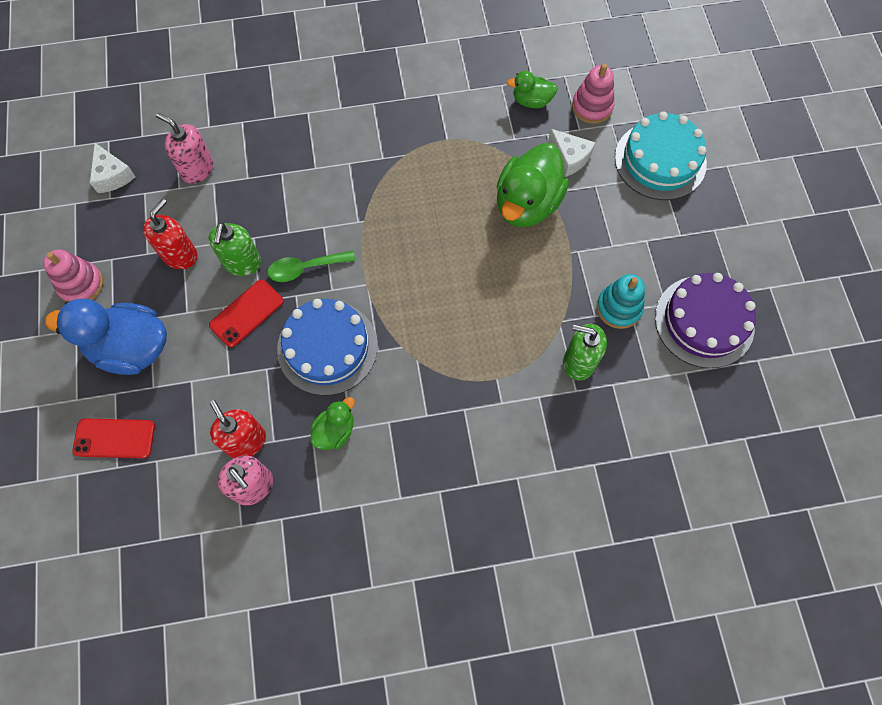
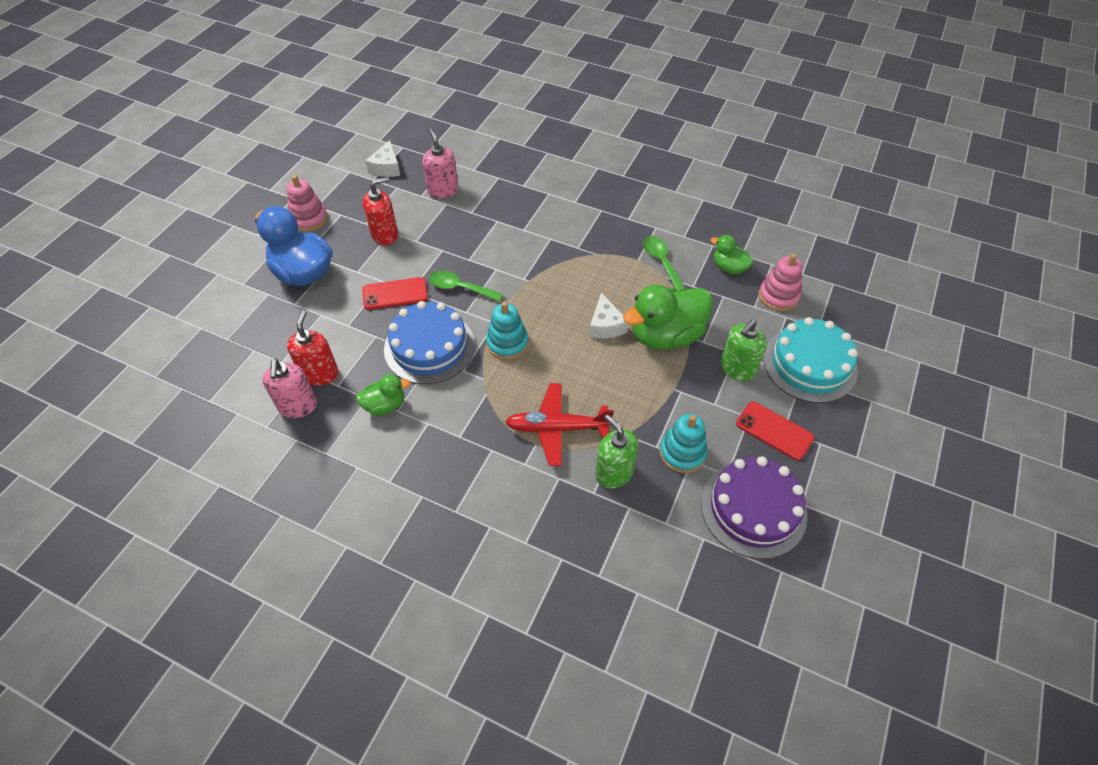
camera: 35 degrees right, 15 degrees down
red phone [72,418,155,458] -> red phone moved to [736,401,814,461]
green soap dispenser [209,223,261,276] -> green soap dispenser moved to [720,320,767,381]
white cheese [548,129,595,177] -> white cheese moved to [589,293,628,339]
none -> turquoise stacking toy [486,302,528,360]
none -> red plane [505,383,614,466]
none -> green spoon [643,236,686,291]

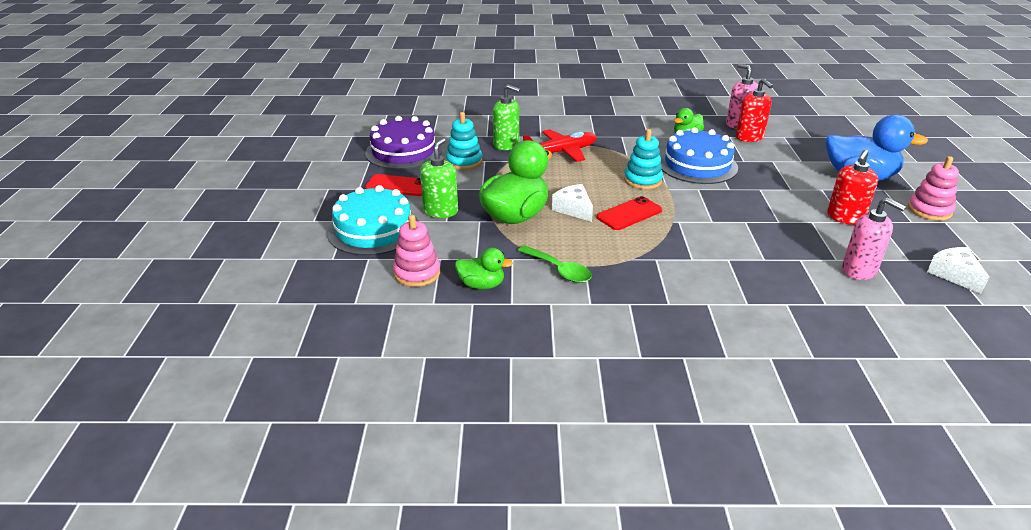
camera: 155 degrees right, 20 degrees down
red phone [362,277,428,310] -> red phone moved to [597,196,662,230]
green spoon [429,270,503,302] -> none

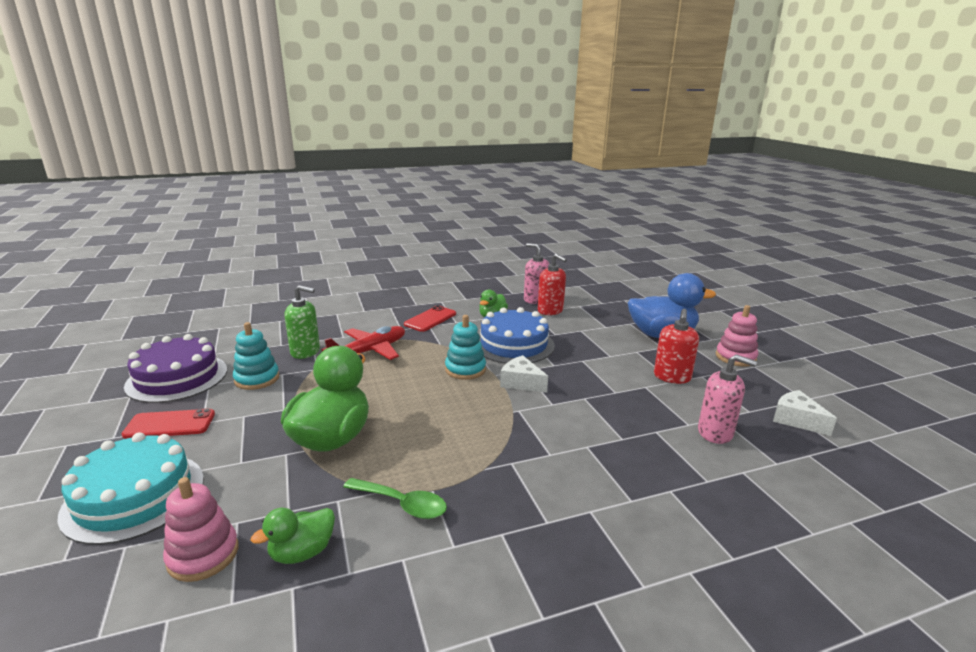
camera: 20 degrees left, 10 degrees down
green soap dispenser [420,138,458,218] -> none
green duck [455,248,513,289] -> green duck turned 150 degrees clockwise [251,508,335,564]
white cheese [552,184,593,222] -> white cheese moved to [500,355,548,393]
red phone [597,196,662,230] -> red phone moved to [404,305,456,332]

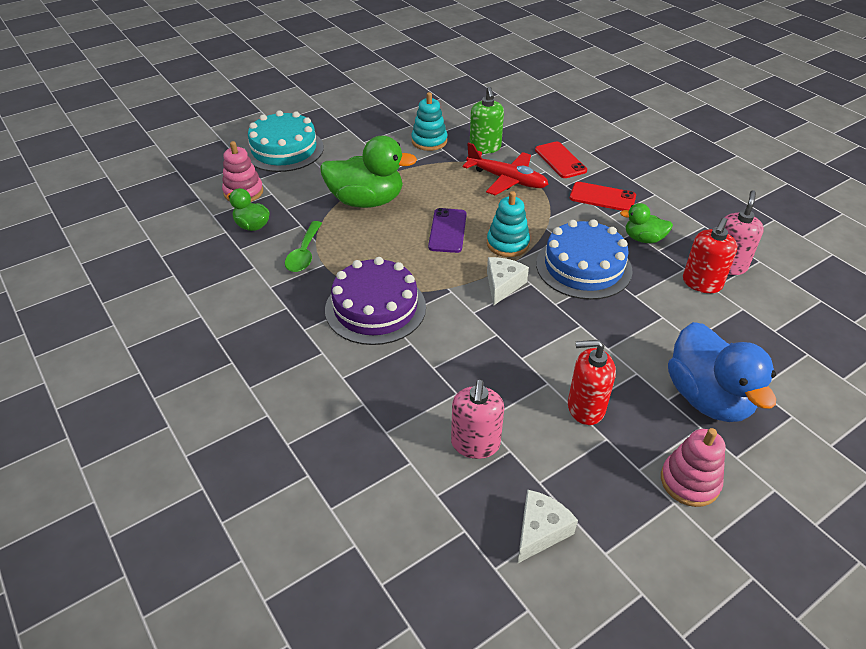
camera: 75 degrees right, 20 degrees up
red phone [122,408,215,439] -> red phone moved to [535,141,587,178]
purple cake [124,334,227,403] -> purple cake moved to [325,257,426,345]
none -> purple phone [428,208,467,253]

